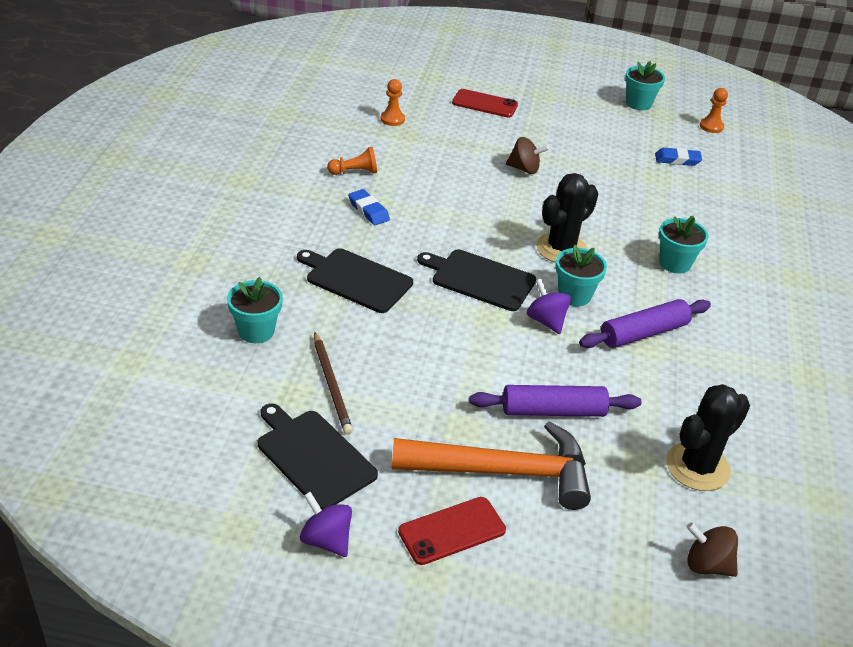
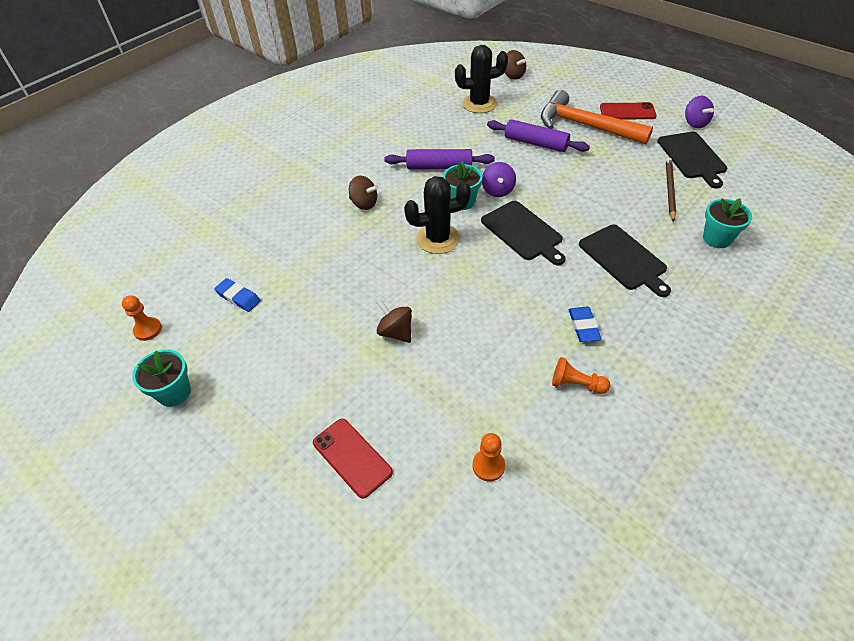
camera: 145 degrees left, 10 degrees up
turquoise flower pot [659,216,709,274] -> brown spinning top [349,176,378,210]

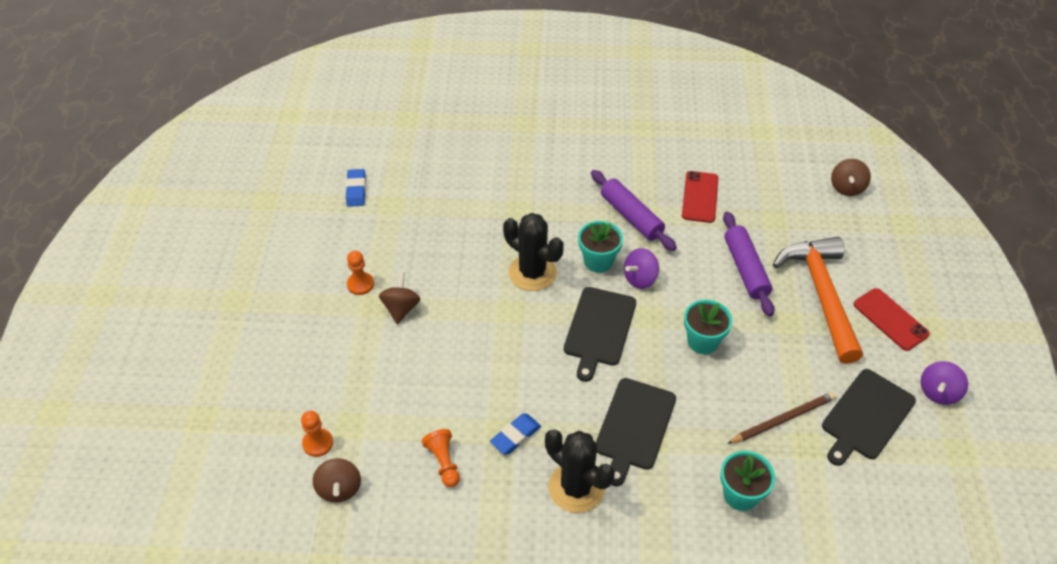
camera: 50 degrees right, 0 degrees up
orange pawn [122,295,162,341] -> orange pawn moved to [347,251,374,295]
turquoise flower pot [132,349,191,407] -> turquoise flower pot moved to [684,300,732,354]
red phone [313,419,393,499] -> red phone moved to [682,171,718,223]
brown spinning top [349,176,378,210] -> brown spinning top moved to [313,458,361,503]
black cactus [455,45,508,113] -> black cactus moved to [545,429,615,513]

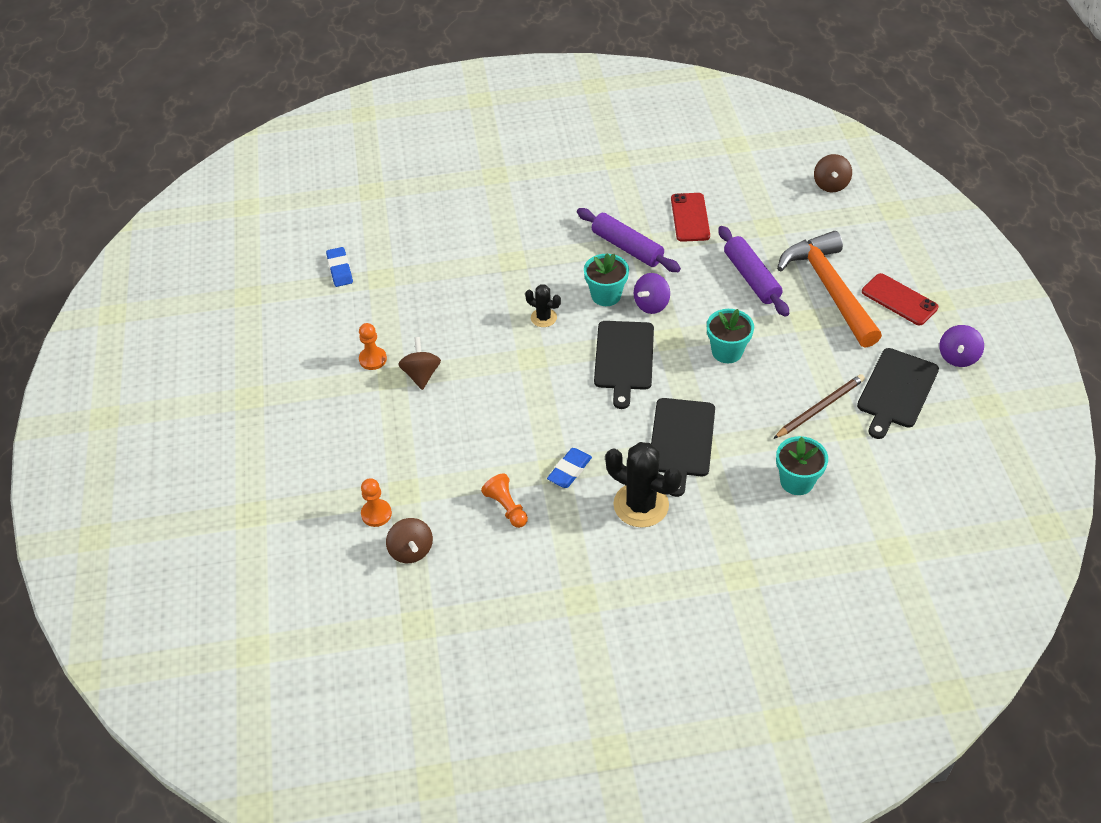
camera: 10 degrees left, 0 degrees up
black cactus [503,213,564,291] -> black cactus [525,284,561,327], size x0.54

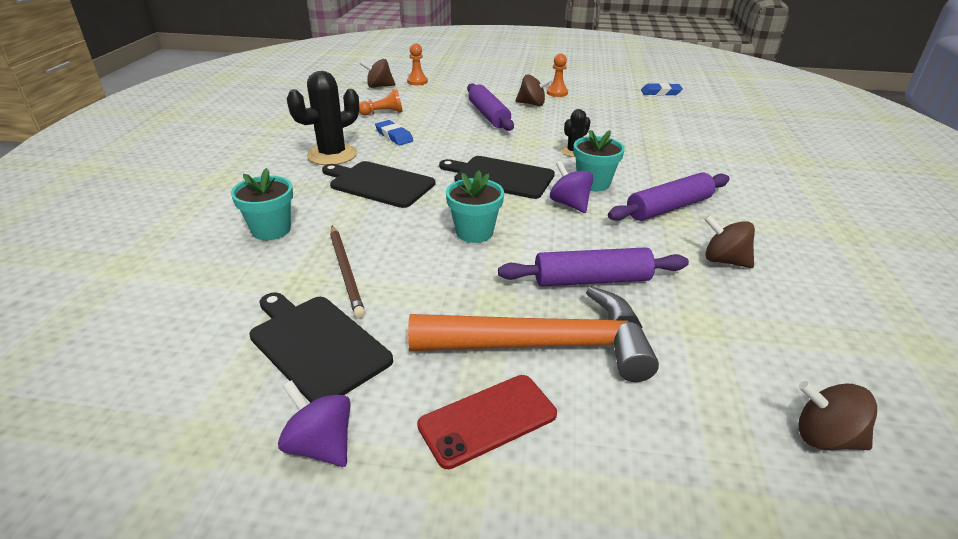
camera: 105 degrees right, 15 degrees down
red phone [671,193,710,242] -> brown spinning top [704,215,755,268]
none -> purple rolling pin [467,83,514,131]

